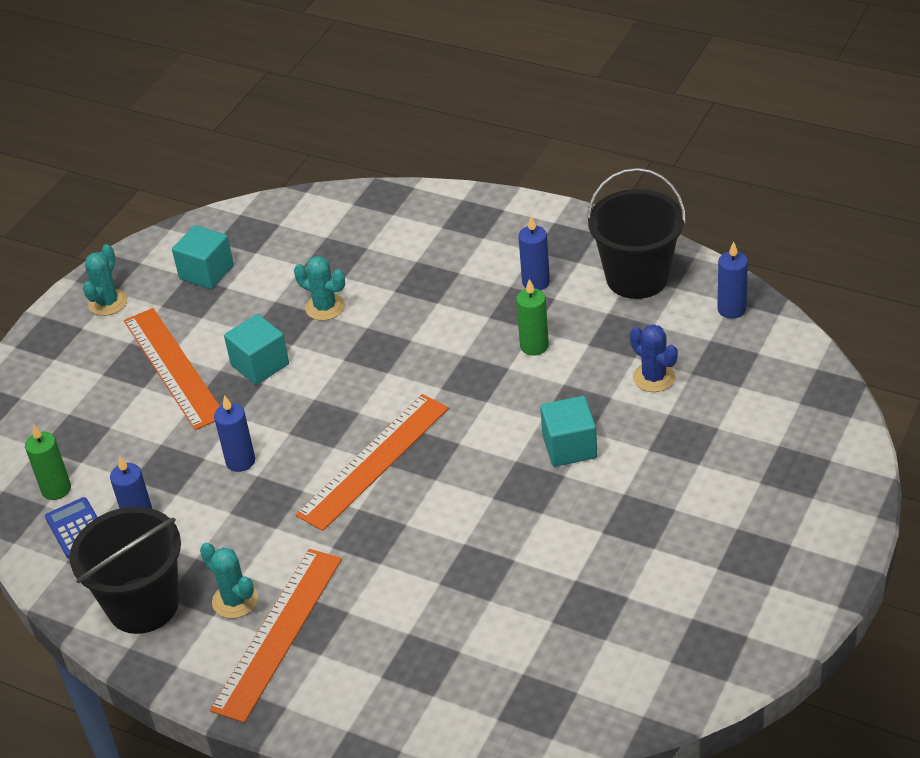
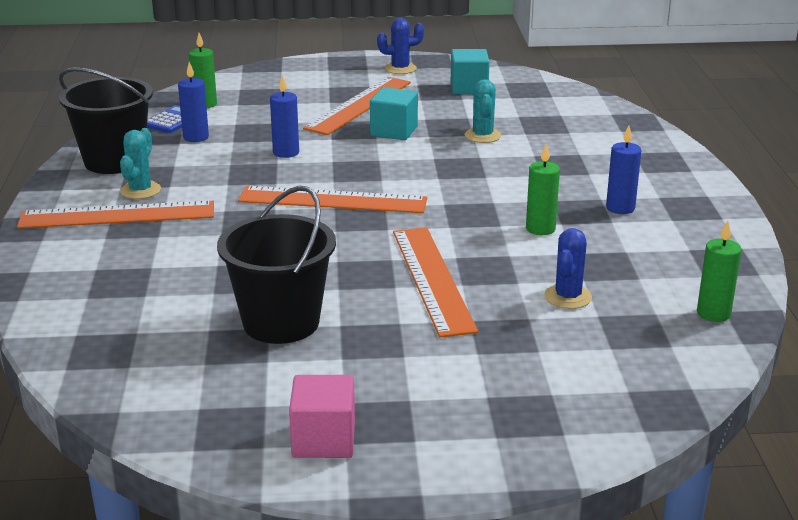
camera: 55 degrees right, 15 degrees down
turquoise cactus [83,244,127,316] -> blue cactus [377,18,424,74]
turquoise cube [540,396,597,467] -> orange ruler [393,227,478,338]
black bucket [586,168,686,299] -> black bucket moved to [217,186,336,344]
blue candle [717,241,748,319] -> green candle [697,220,742,322]
none -> pink cube [289,375,355,458]

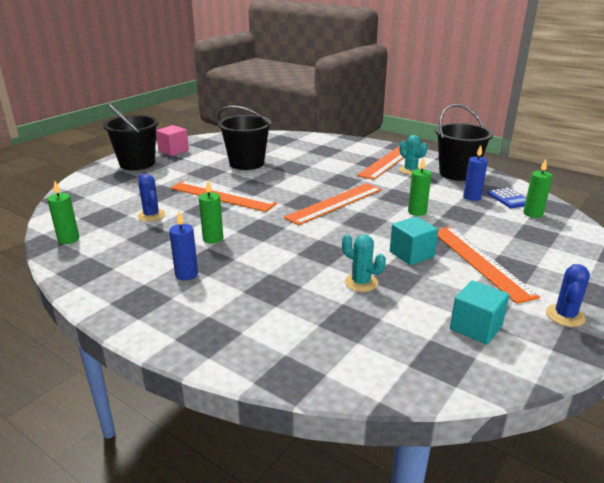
camera: 130 degrees right, 0 degrees up
blue candle [270,75,299,158] -> green candle [408,157,431,216]
none -> black bucket [103,103,159,170]

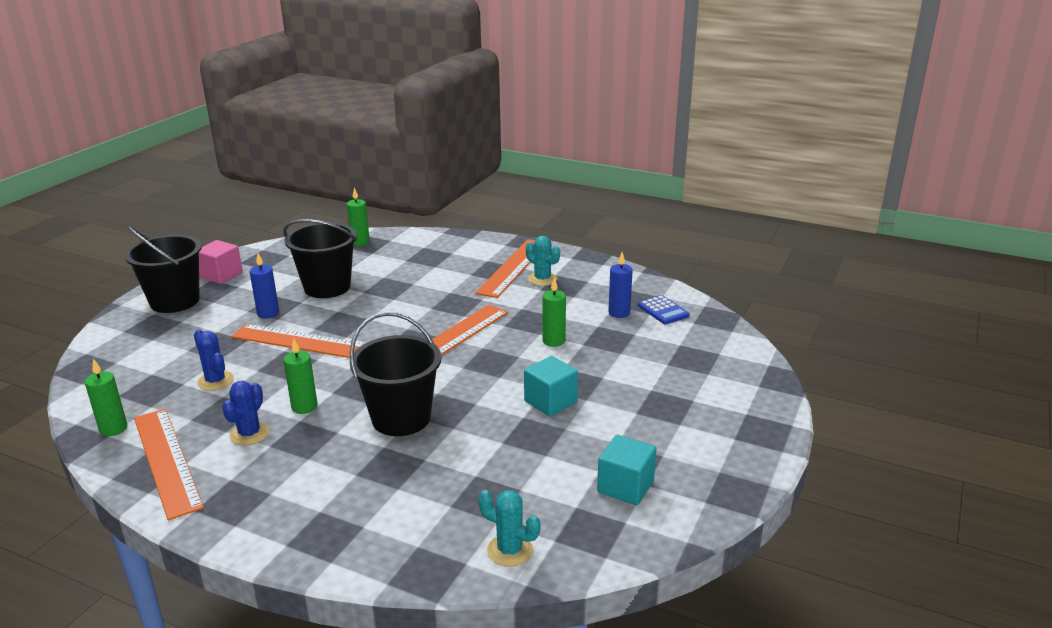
camera: 10 degrees left, 0 degrees up
blue candle [169,211,198,280] -> blue candle moved to [250,253,279,319]
turquoise cactus [342,234,386,292] -> turquoise cactus moved to [478,490,540,567]
black bucket [435,104,493,181] -> black bucket moved to [350,312,441,436]
orange ruler [438,227,540,304] -> orange ruler moved to [134,409,204,520]
green candle [523,159,553,218] -> green candle moved to [347,188,370,246]
blue cactus [546,264,590,327] -> blue cactus moved to [222,381,269,446]

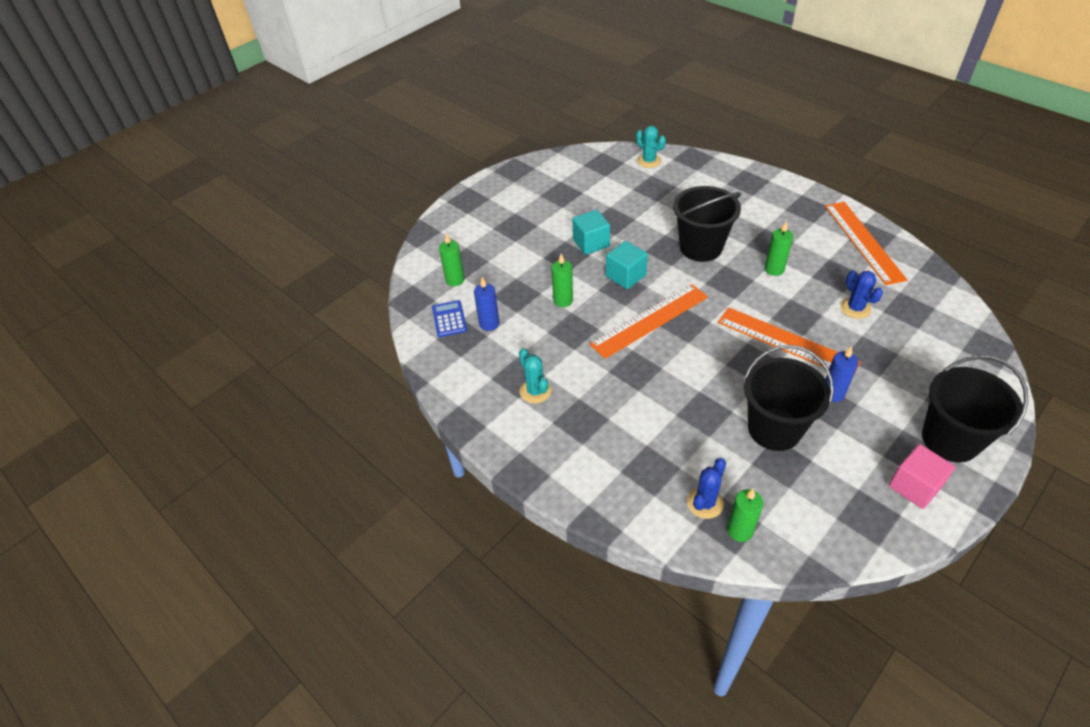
camera: 160 degrees left, 20 degrees up
green candle [85,359,127,436] -> green candle moved to [439,233,465,286]
blue cactus [222,381,269,446] -> blue cactus moved to [687,458,726,519]
orange ruler [475,239,535,298] -> none
turquoise cube [597,435,657,505] -> turquoise cube moved to [606,241,648,289]

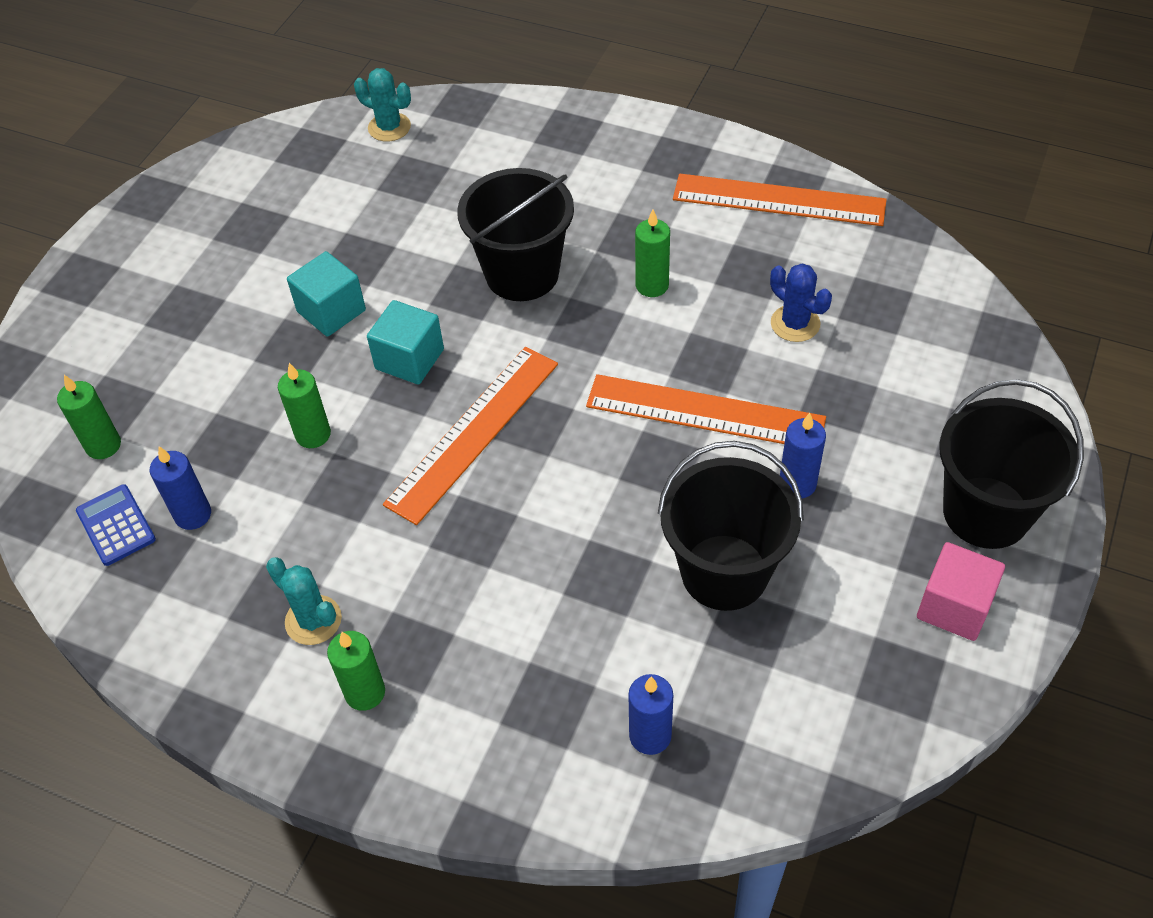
camera: 20 degrees left, 5 degrees up
blue cactus [687,458,726,519] -> blue candle [628,674,673,755]
green candle [727,489,763,542] -> green candle moved to [327,631,385,711]
orange ruler [825,202,907,285] -> orange ruler turned 45 degrees counterclockwise [673,174,887,226]

